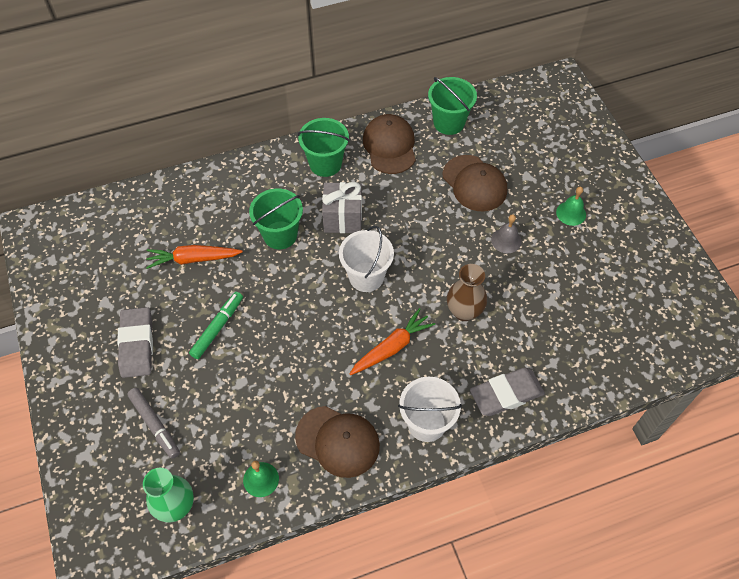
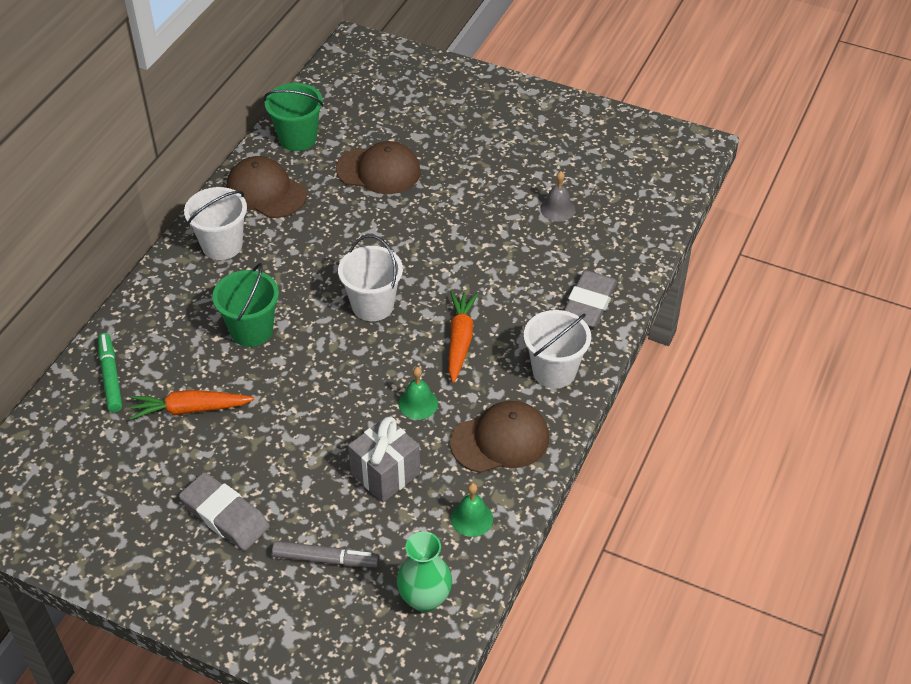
camera: 45 degrees left, 10 degrees down
orange carrot [146,245,243,269] -> orange carrot turned 45 degrees clockwise [130,390,255,420]
green marker [189,292,243,359] -> green marker moved to [98,333,122,412]
green bucket [298,118,350,177] -> white bucket [184,187,247,260]
grey gift [322,182,362,233] -> grey gift moved to [348,417,420,502]
brown vase [447,264,487,321] -> none
grey bell [491,214,522,253] -> grey bell moved to [540,171,575,222]
green bell [556,187,586,226] -> green bell moved to [399,367,438,420]

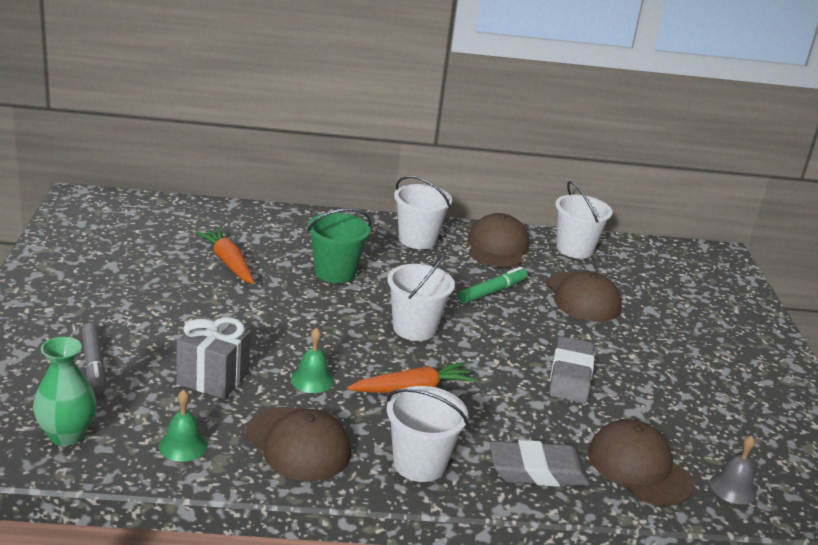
camera: 60 degrees right, 20 degrees down
green marker [98,333,122,412] -> green marker moved to [458,267,528,304]
grey eraser [179,472,270,551] -> grey eraser moved to [549,336,595,403]
green bucket [264,83,324,151] -> white bucket [555,181,612,259]
grey bell [540,171,575,222] -> grey bell moved to [710,435,757,505]
none -> brown cap [588,419,694,506]

